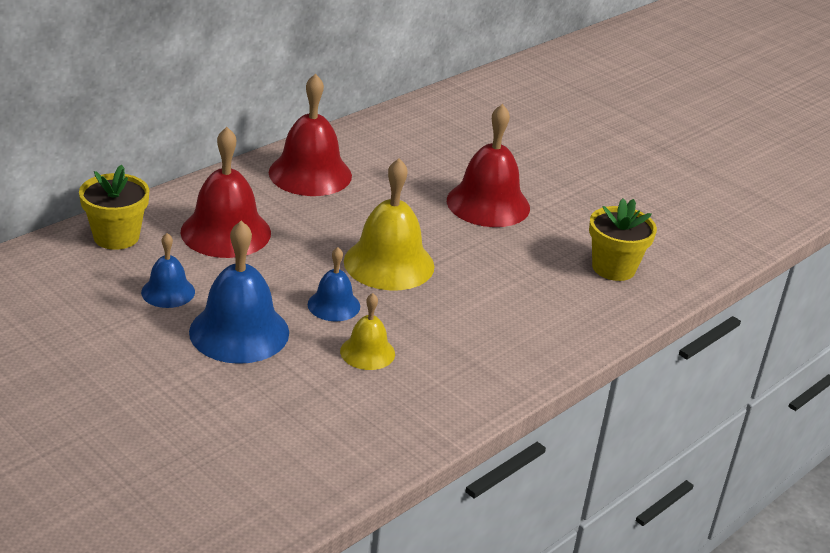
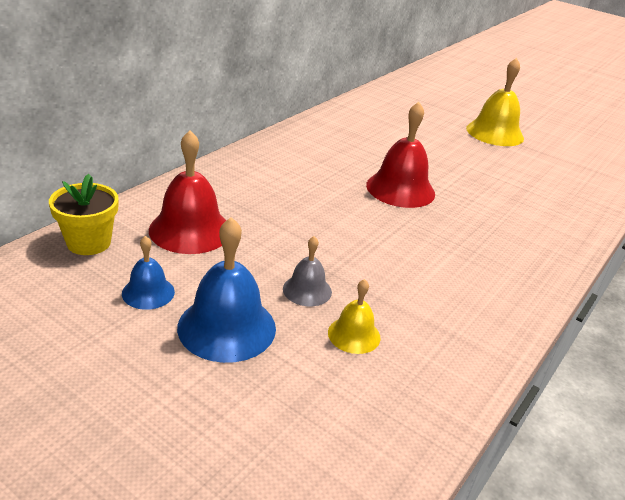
camera: 10 degrees left, 0 degrees up
red bell [269,74,352,196] -> none
blue bell [308,247,360,322] -> grey bell [283,236,332,306]
yellow bell [344,158,434,290] -> yellow bell moved to [466,58,524,146]
yellow flower pot [589,198,657,281] -> none

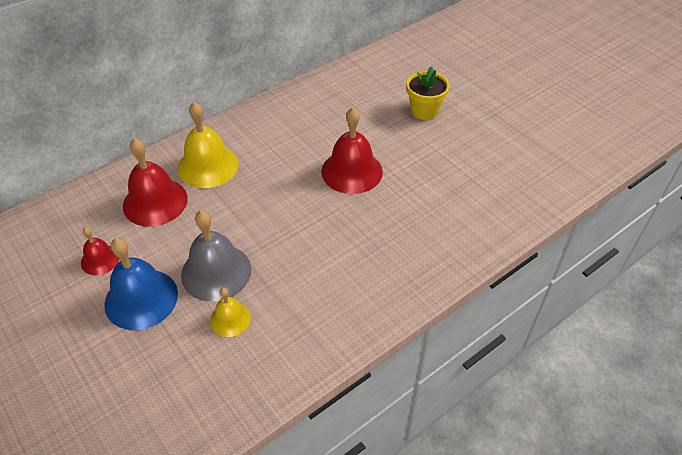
camera: 20 degrees right, 15 degrees up
yellow flower pot [49,174,119,255] -> yellow flower pot moved to [406,66,450,120]
blue bell [122,236,175,310] -> red bell [81,227,119,275]
grey bell [283,236,332,306] -> grey bell [181,210,251,302], size x1.81
yellow bell [466,58,524,146] -> yellow bell moved to [177,102,239,188]

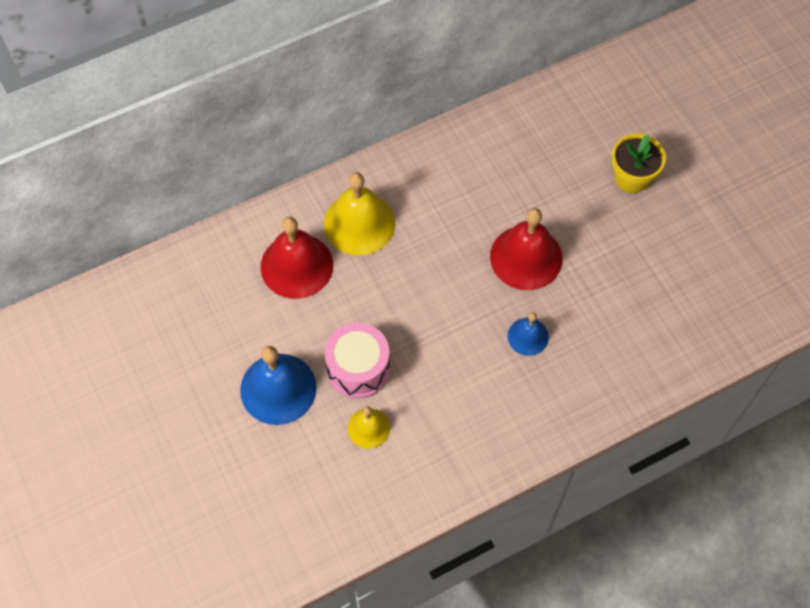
camera: 10 degrees right, 15 degrees up
red bell [81,227,119,275] -> none
grey bell [181,210,251,302] -> pink drum [325,322,390,399]
none -> blue bell [508,312,549,356]

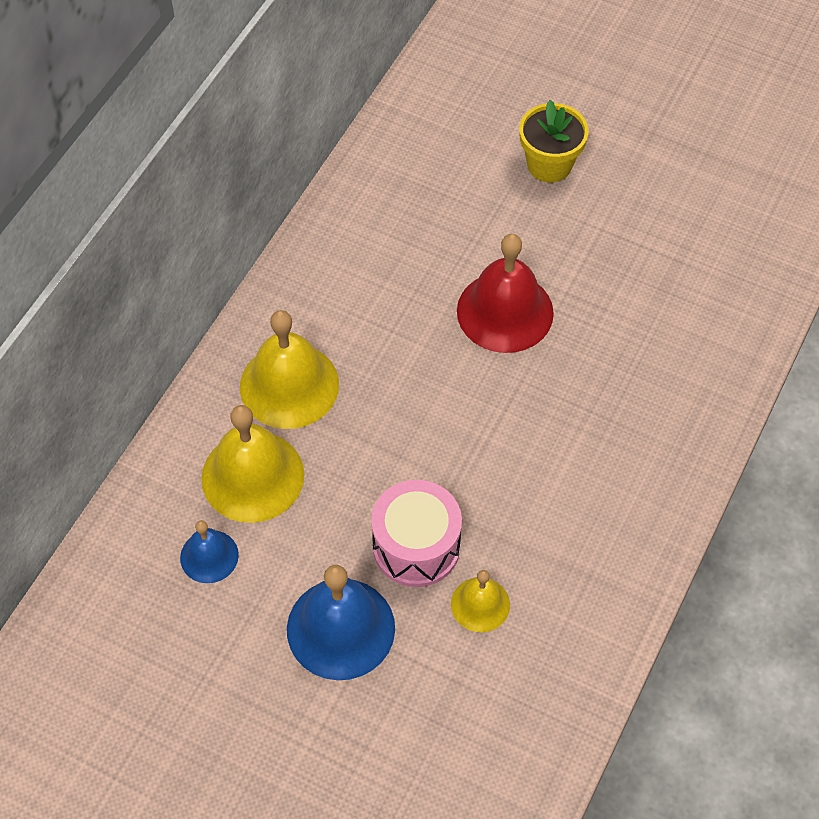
camera: 35 degrees left, 5 degrees down
red bell [261,217,333,299] -> yellow bell [201,405,304,523]
blue bell [508,312,549,356] -> blue bell moved to [180,520,239,583]

